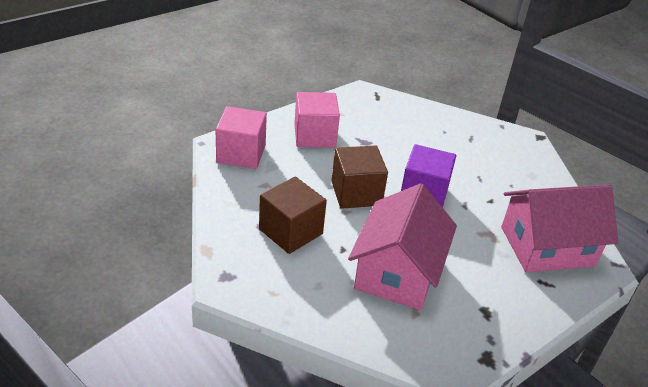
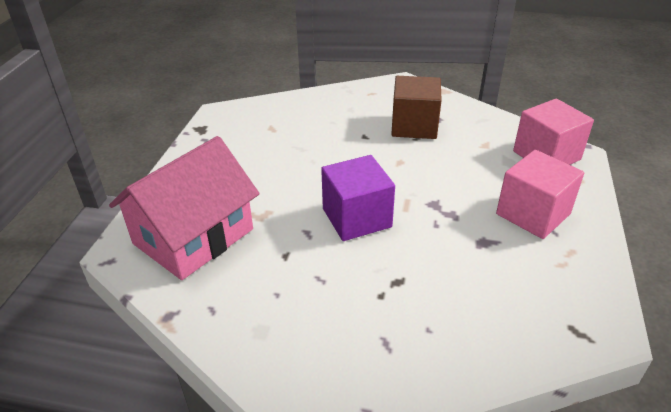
camera: 145 degrees right, 0 degrees up
brown cube [331,146,388,209] -> none
pink house [348,184,457,310] -> none

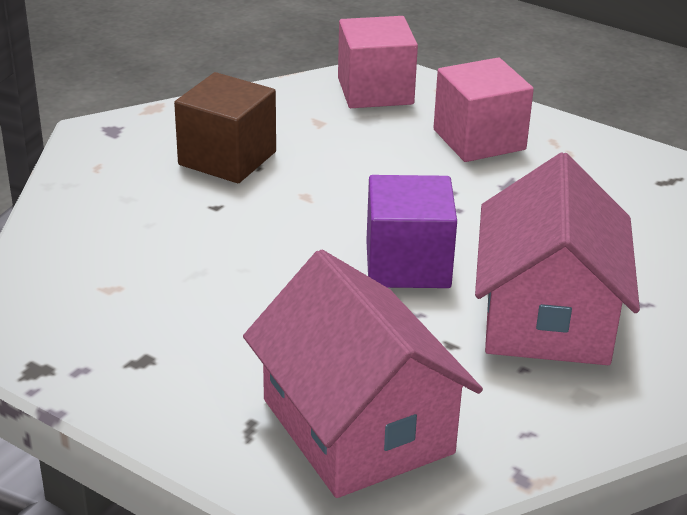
camera: 70 degrees left, 5 degrees down
none -> pink house [475,152,640,365]

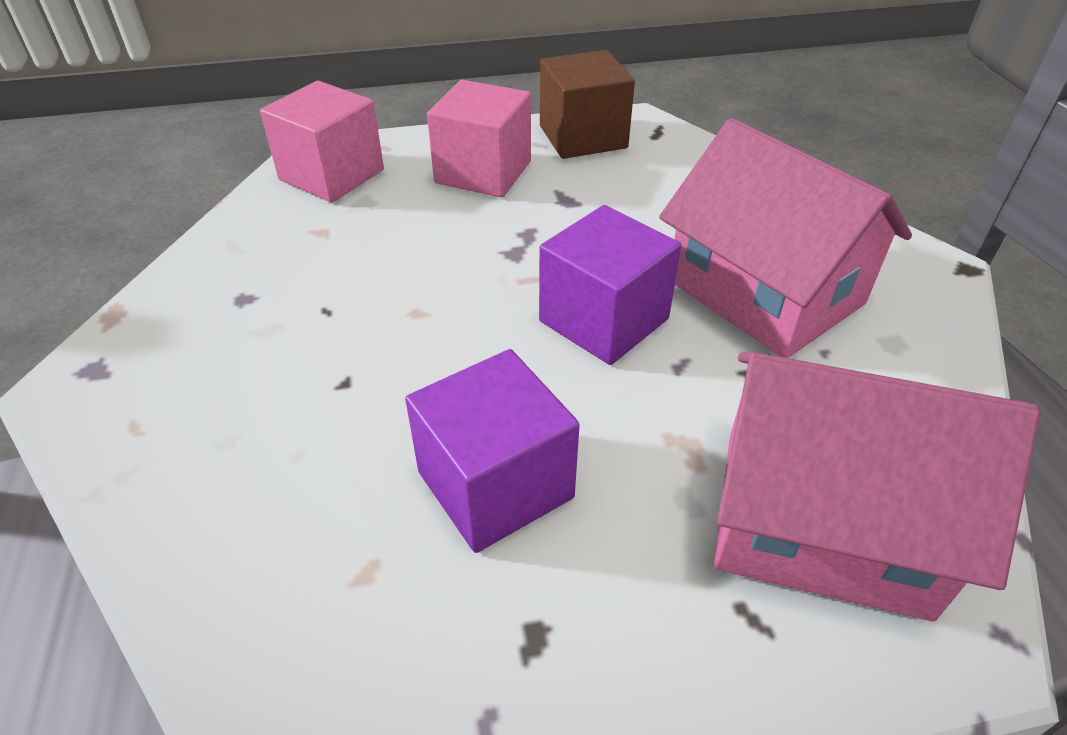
camera: 45 degrees left, 10 degrees up
brown cube [174,72,276,183] -> brown cube moved to [540,50,635,159]
none -> purple cube [405,349,580,553]

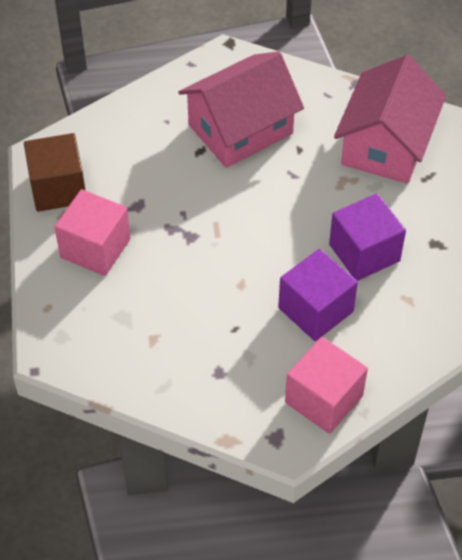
camera: 85 degrees left, 10 degrees up
pink cube [260,81,384,203] -> pink cube moved to [285,337,368,434]
purple cube [539,205,681,365] -> purple cube moved to [278,249,358,341]

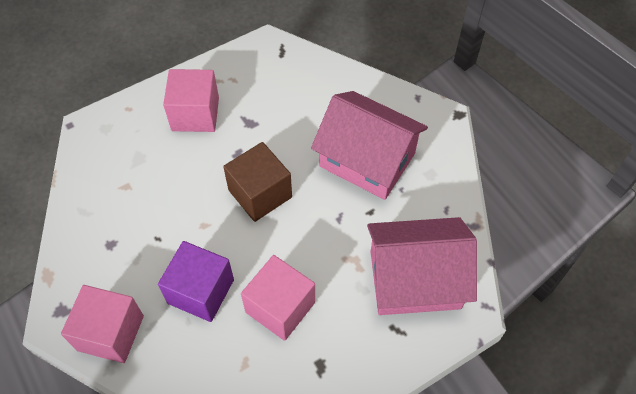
camera: 65 degrees right, 5 degrees up
brown cube [24,133,86,212] -> brown cube moved to [223,142,292,222]
purple cube [329,194,406,281] -> pink cube [241,255,315,341]

